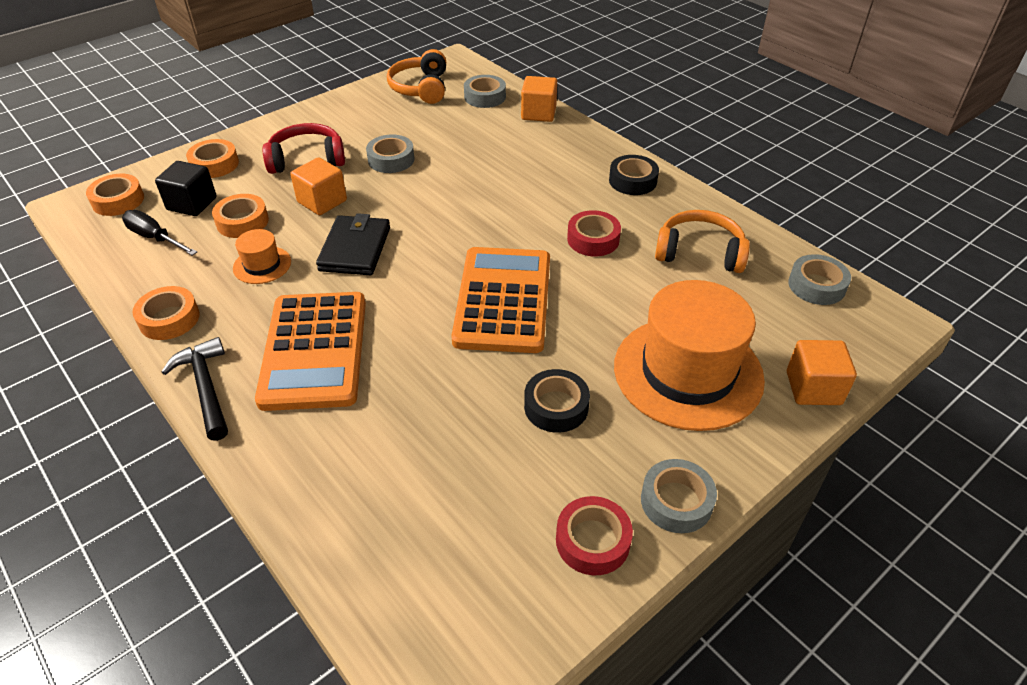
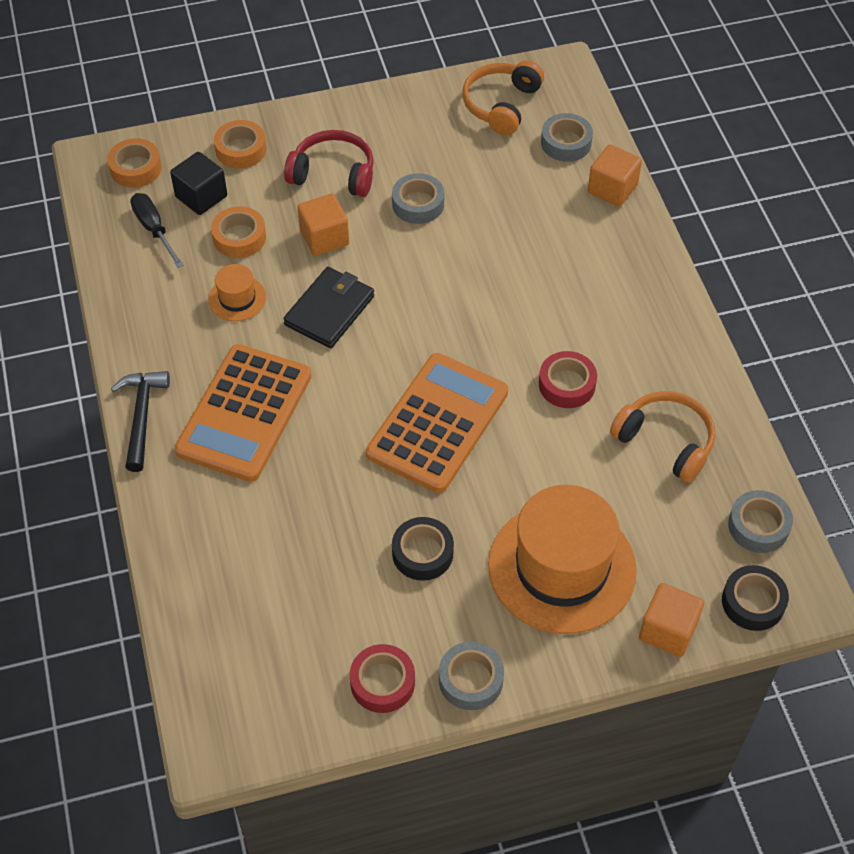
camera: 25 degrees right, 10 degrees up
orange tape [133,286,199,340] -> none
black tape [609,155,659,195] -> black tape moved to [722,565,789,631]

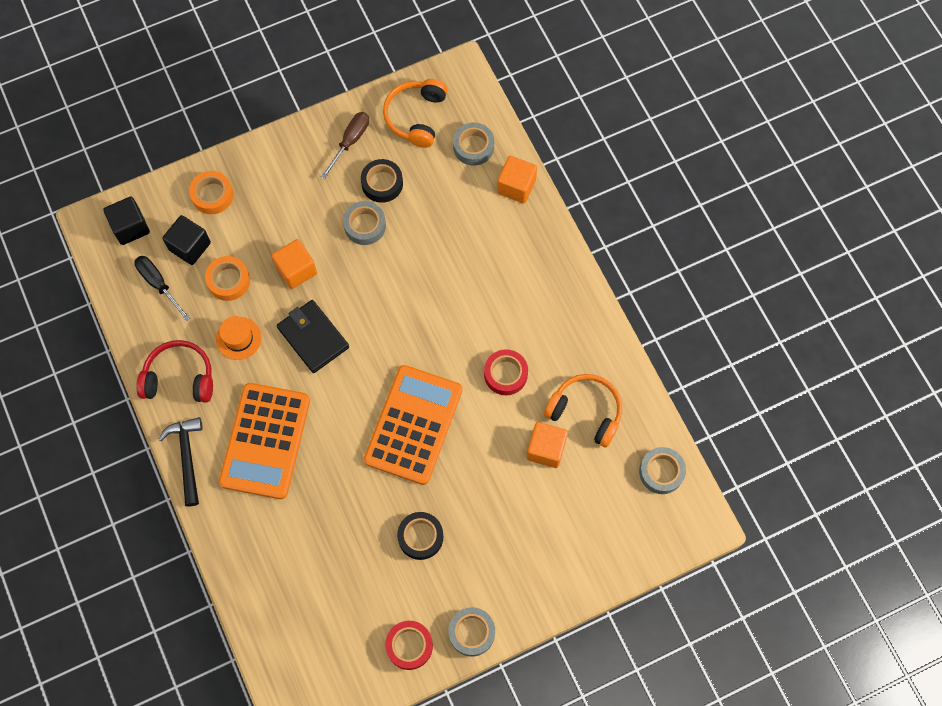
camera: 10 degrees left, 15 degrees up
orange tape [107,138,162,188] -> black cube [103,197,150,245]
black wallet [283,267,374,348] -> black wallet turned 60 degrees counterclockwise [277,300,349,373]
red headphones [284,130,374,197] -> red headphones moved to [136,340,213,403]
orange hat [488,485,637,634] -> none
orange cube [639,583,704,657] -> orange cube moved to [527,422,568,468]
black tape [722,565,789,631] -> black tape moved to [361,159,403,203]
none -> brown screwdriver [321,112,369,179]

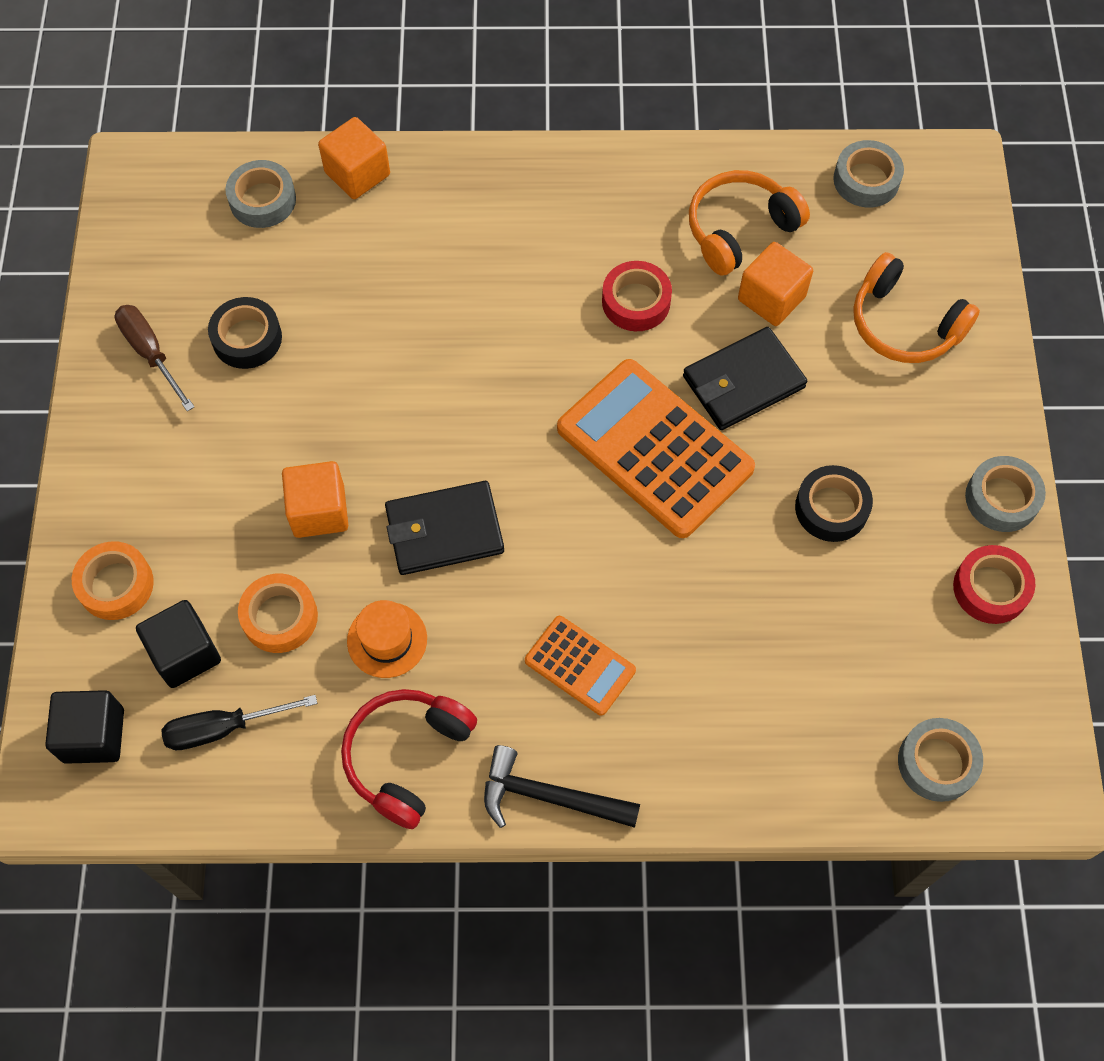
camera: 65 degrees left, 5 degrees down
orange calculator [219,383,310,499] -> orange calculator [525,616,636,716], size x0.52
grey tape [343,201,386,245] -> grey tape moved to [898,718,983,802]
orange headphones [383,79,447,148] -> orange headphones moved to [853,252,980,363]
none -> black wallet [683,327,807,430]

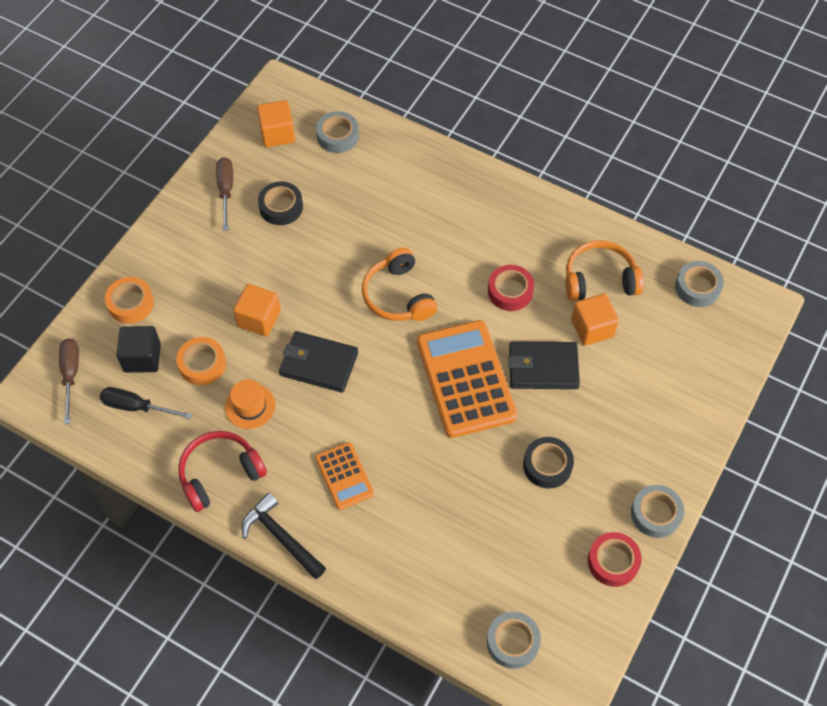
camera: 30 degrees right, 5 degrees down
black cube [45,690,124,764] -> brown screwdriver [59,338,79,424]
orange cube [318,117,390,199] -> orange cube moved to [257,100,295,147]
orange headphones [853,252,980,363] -> orange headphones moved to [362,248,437,321]

